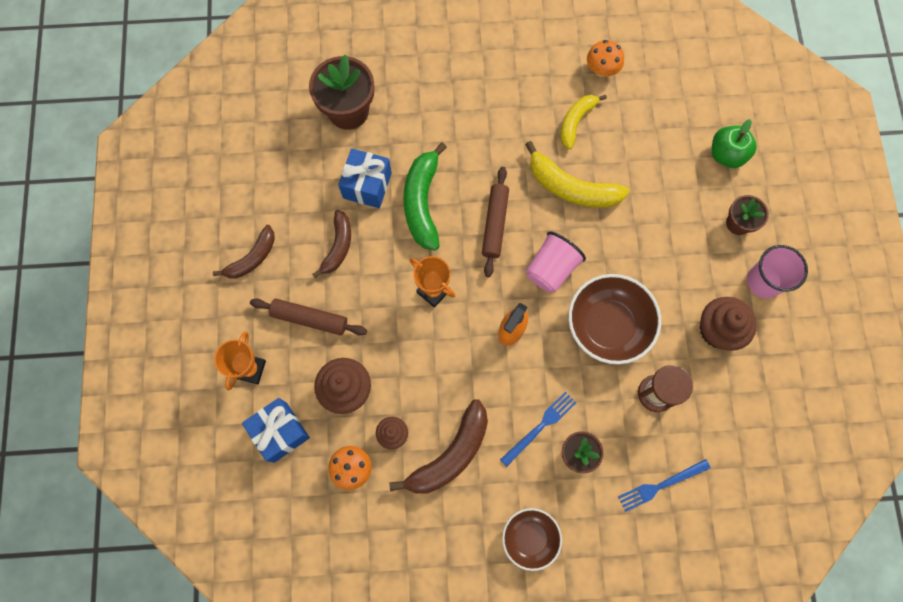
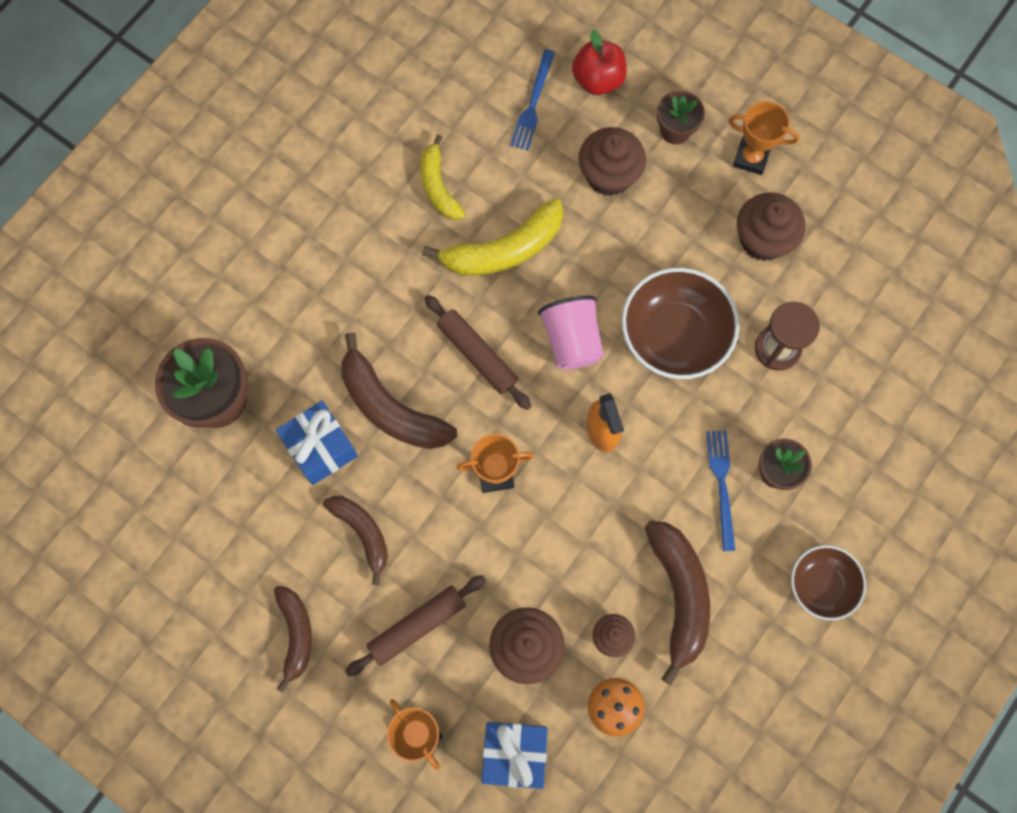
camera: 50 degrees left, 0 degrees up
green banana [403,142,447,251] -> brown banana [341,332,457,449]
orange mushroom [587,40,624,77] -> none
blue fork [618,459,711,512] -> blue fork moved to [510,49,555,150]
green apple [712,119,757,168] -> red apple [572,30,627,95]
pink cup [747,245,808,298] -> orange trophy [728,101,799,175]
none -> brown cupcake [578,127,646,196]

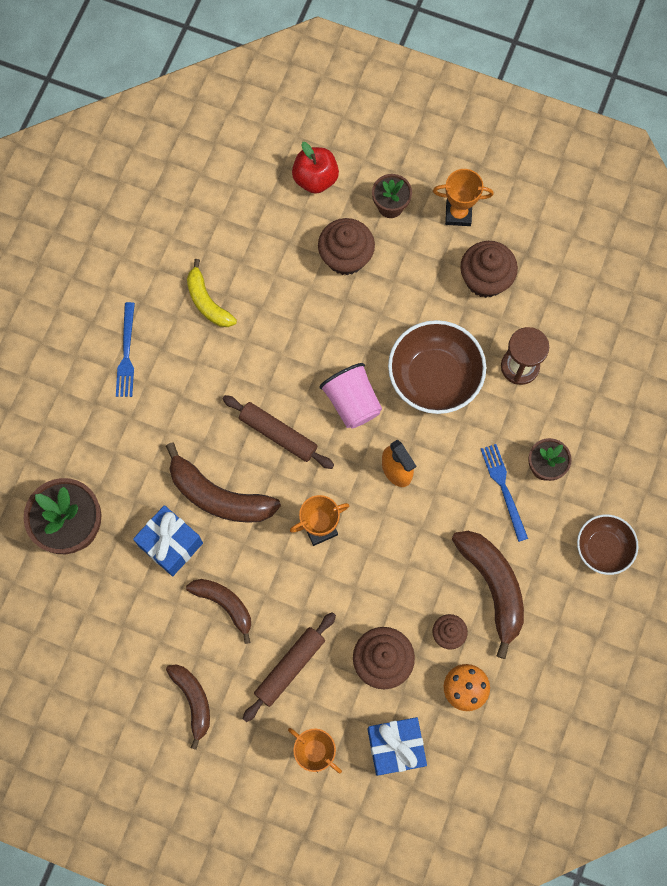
camera: 15 degrees left, 0 degrees up
yellow banana [422,198,563,276] -> none
blue fork [510,49,555,150] -> blue fork moved to [116,302,135,397]

